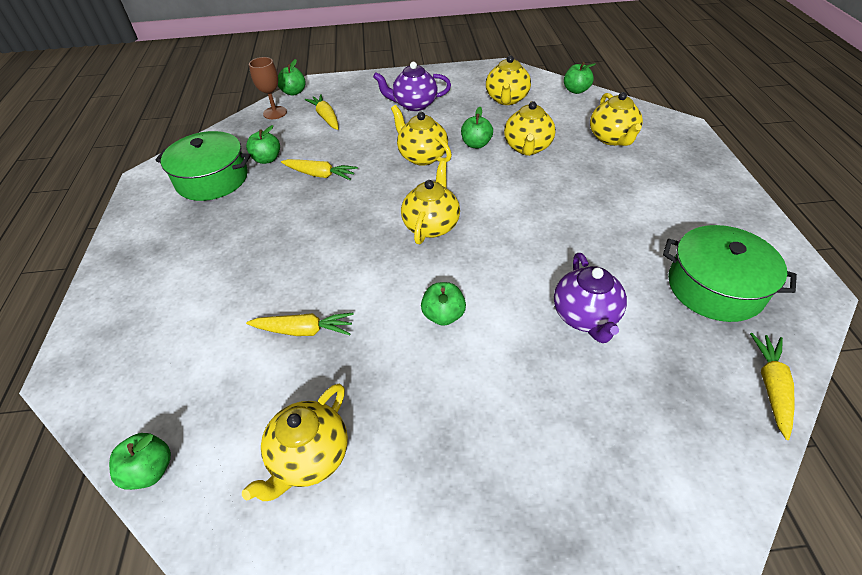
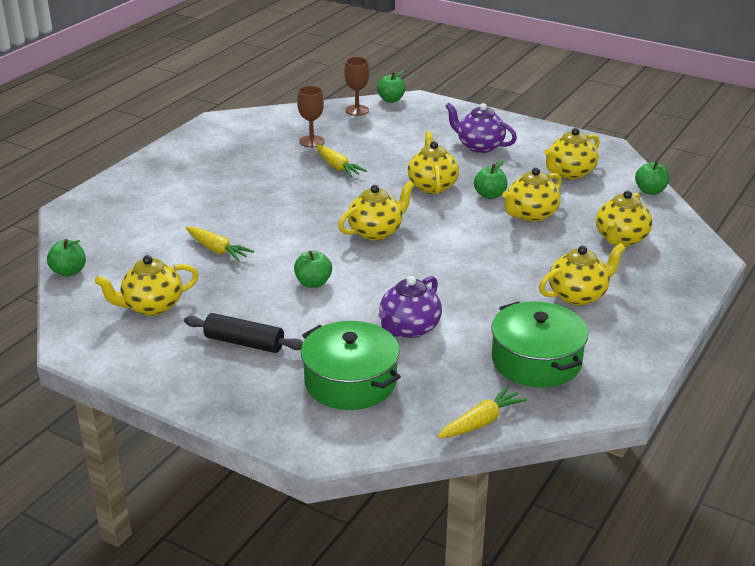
camera: 35 degrees right, 15 degrees down
green pot [155,131,251,201] -> green pot moved to [301,321,401,410]
green apple [246,125,280,164] -> brown goblet [297,86,324,147]
yellow carrot [305,94,338,130] -> none
none -> black rolling pin [184,313,303,353]
none -> yellow teapot [539,243,626,306]

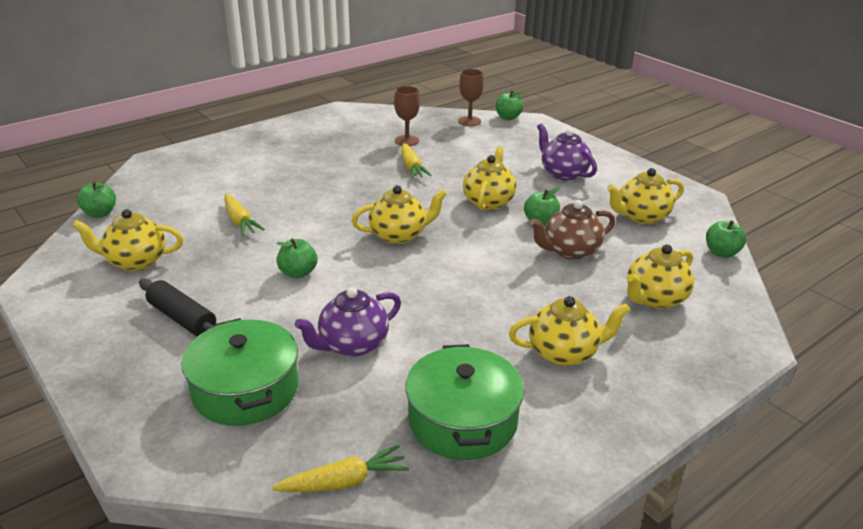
camera: 20 degrees right, 0 degrees up
yellow teapot [502,168,562,222] -> brown teapot [530,200,615,260]

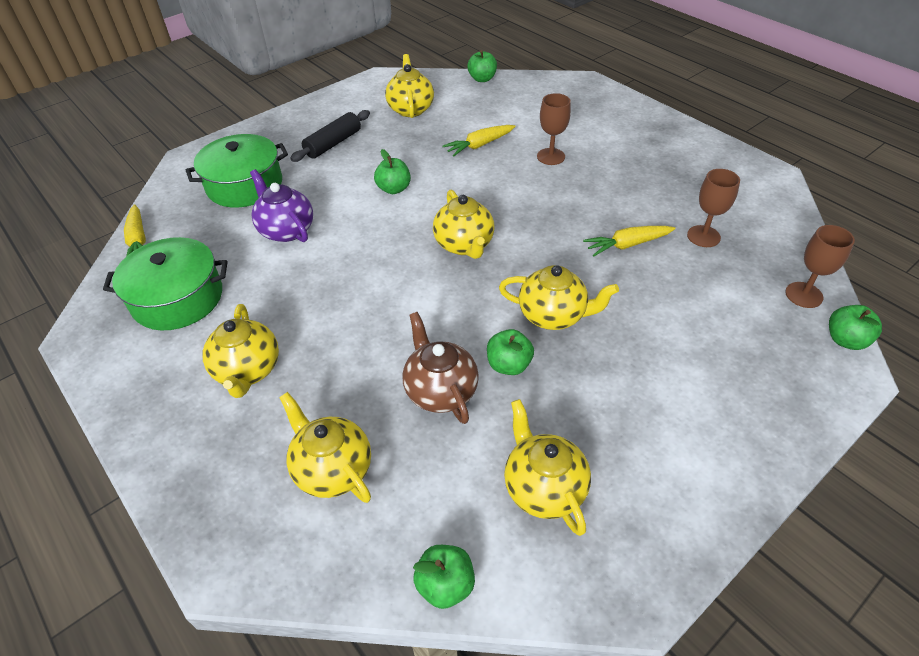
camera: 90 degrees right, 15 degrees up
purple teapot [537,124,597,181] -> none
none -> brown goblet [537,93,571,165]

